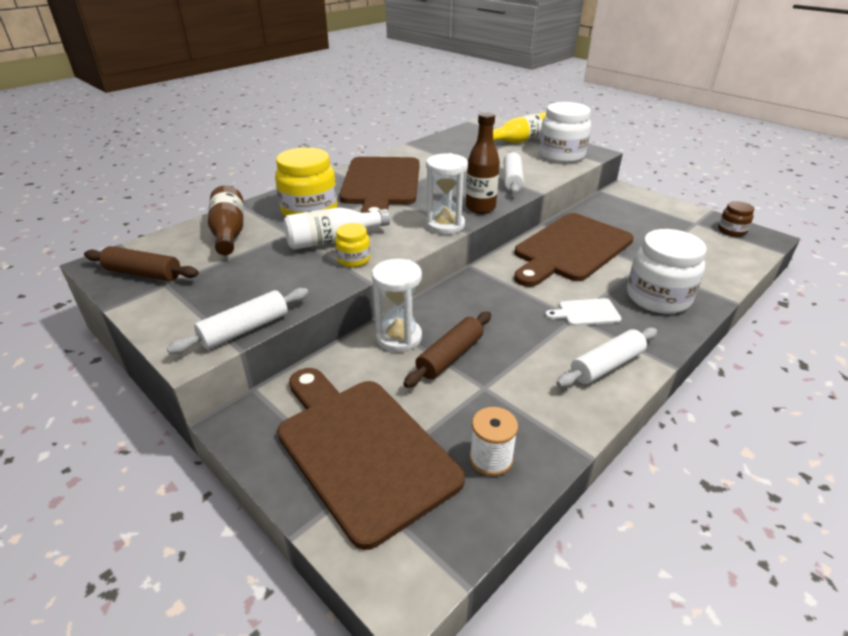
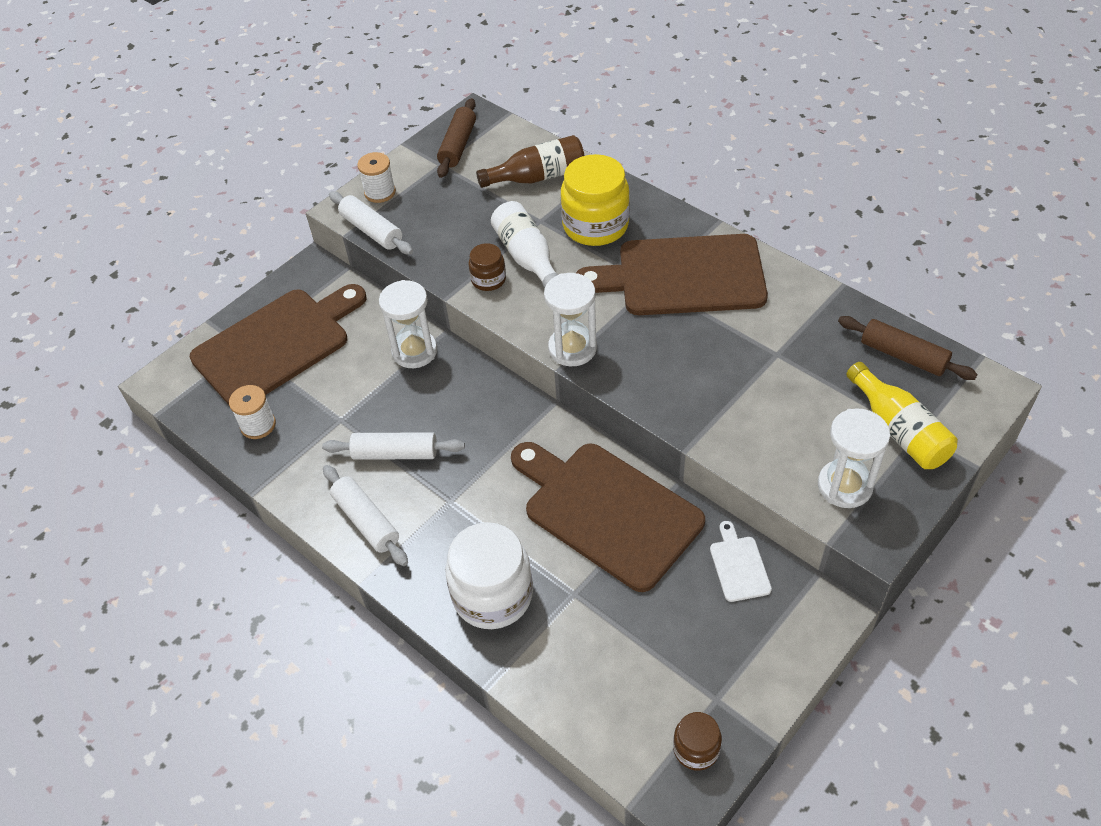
camera: 90 degrees right, 15 degrees up
yellow jar [335,223,370,267] -> brown jar [469,243,506,291]
brown rolling pin [403,312,491,388] -> brown rolling pin moved to [838,316,978,380]
brown bottle [466,112,500,214] -> none
white rolling pin [504,151,524,194] -> white rolling pin moved to [322,432,465,460]
white jar [539,102,591,163] -> white hourglass [818,408,890,508]
white cutting board [545,298,622,326] -> white cutting board moved to [710,521,772,602]
none -> white spool [357,152,396,203]

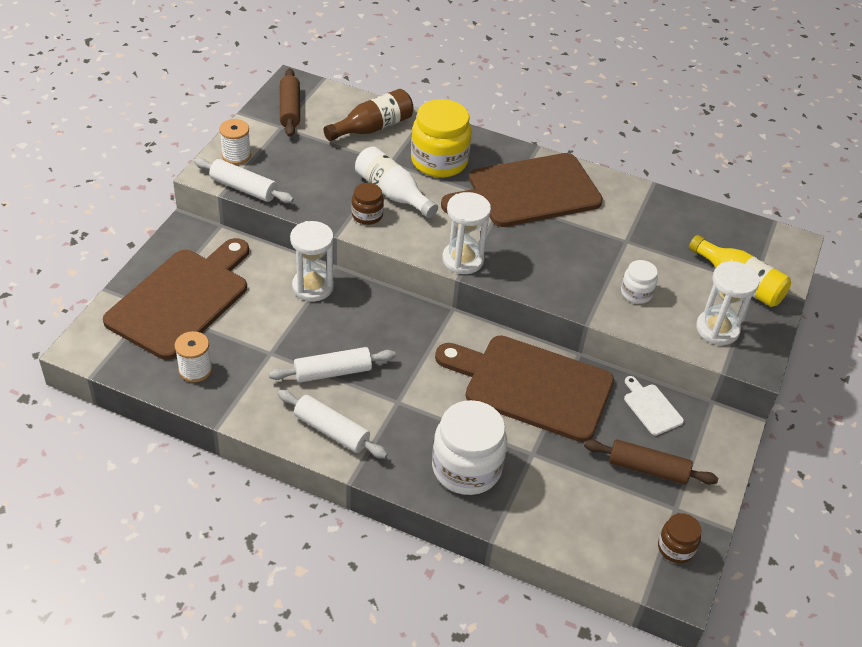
camera: 25 degrees left, 5 degrees down
brown rolling pin [838,316,978,380] -> brown rolling pin moved to [584,439,718,485]
none -> white jar [621,260,658,304]

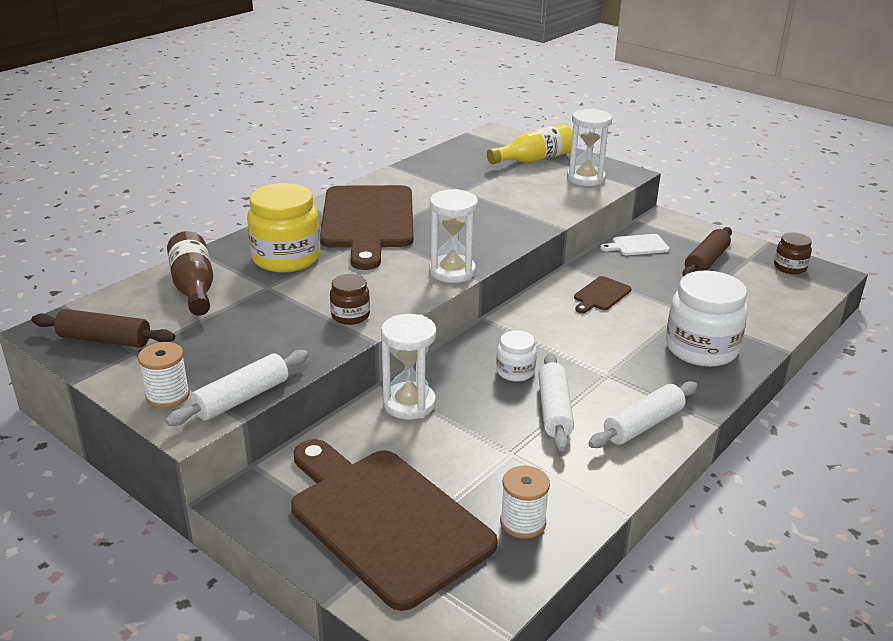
camera: 70 degrees left, 15 degrees down
white bottle [355,146,438,218] -> none
brown cutting board [435,335,614,442] -> brown cutting board [574,276,632,313], size x0.41
white jar [621,260,658,304] -> white jar moved to [496,330,537,382]

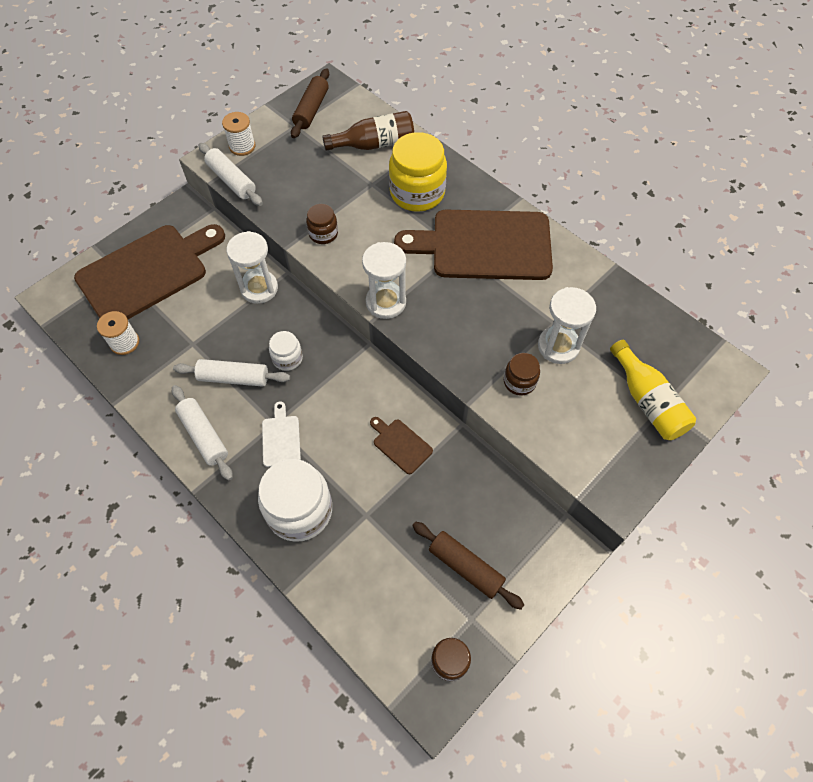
camera: 95 degrees right, 30 degrees up
white hourglass [567,109,612,186] -> white hourglass moved to [538,287,596,364]
white cutting board [600,234,670,256] -> white cutting board moved to [262,402,301,467]
none -> brown jar [504,353,540,395]

